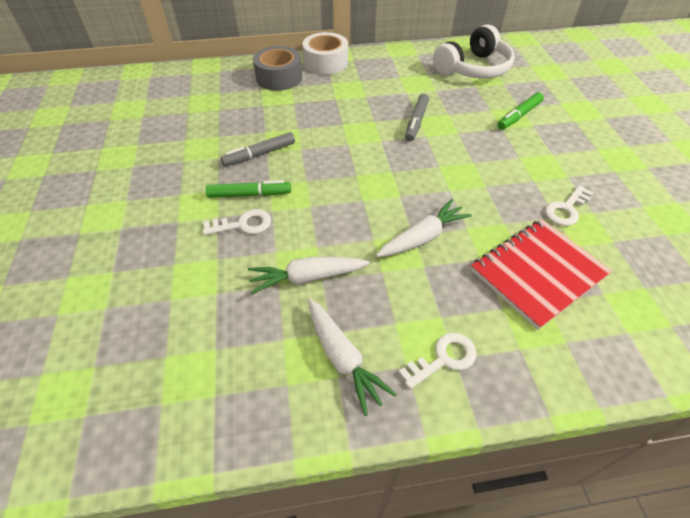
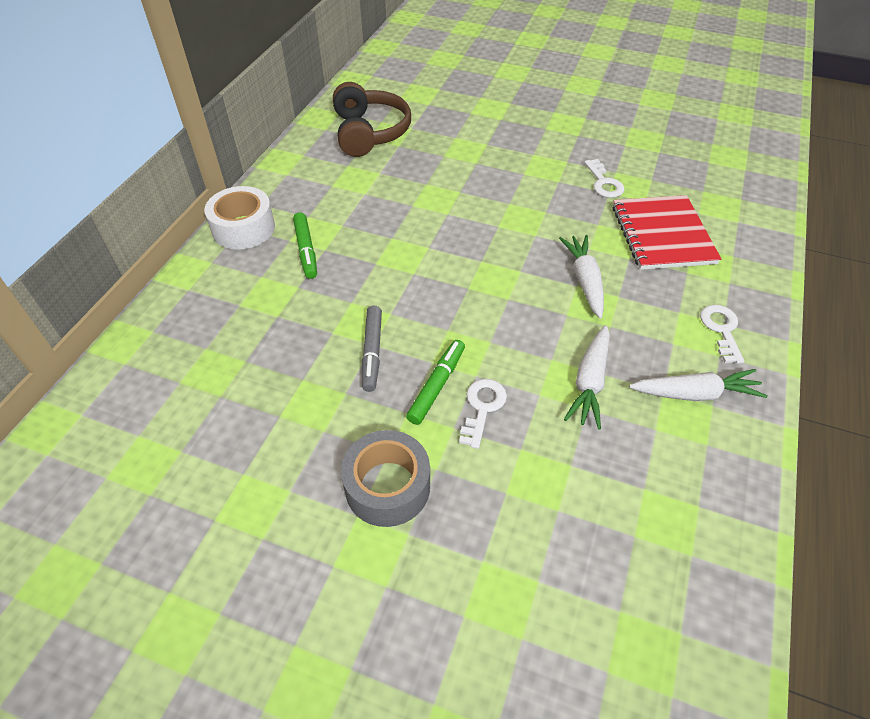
camera: 60 degrees left, 0 degrees up
grey tape [253,46,302,91] -> grey tape moved to [341,430,430,527]
grey marker [405,94,429,142] -> none
white headphones [433,24,514,79] -> brown headphones [333,82,411,157]
green marker [497,92,544,130] -> green marker moved to [293,212,317,279]

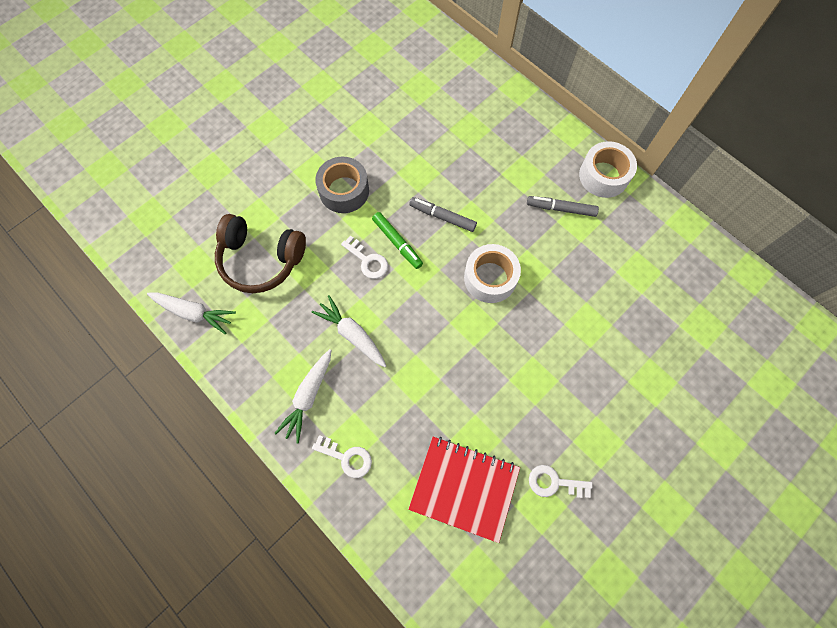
camera: 115 degrees right, 20 degrees up
green marker [293,212,317,279] -> grey marker [527,196,599,217]
brown headphones [333,82,411,157] -> brown headphones moved to [215,214,306,293]
white carrot [559,235,604,318] -> white carrot moved to [147,292,236,334]
none -> white tape [464,244,521,303]

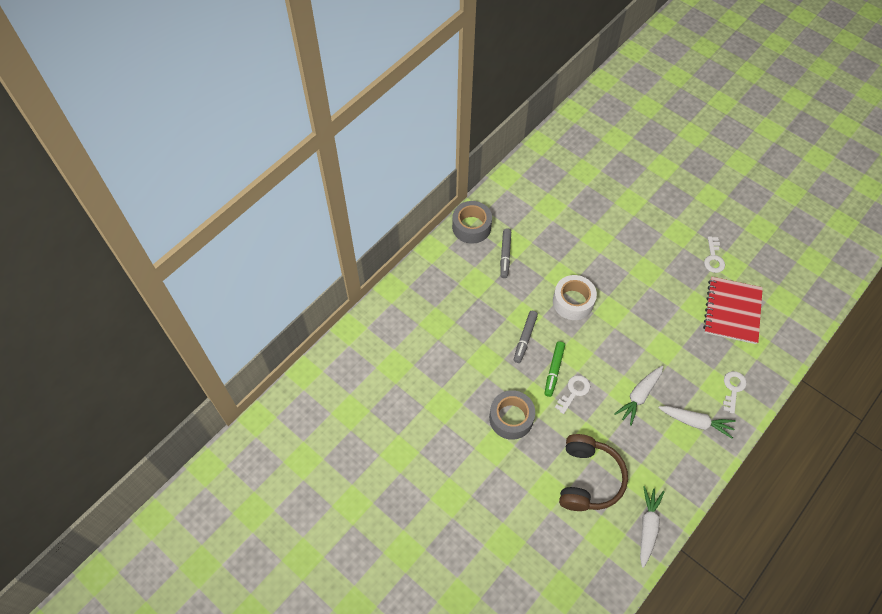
camera: 95 degrees left, 10 degrees down
green marker [372,212,423,269] -> green marker turned 150 degrees clockwise [545,341,565,397]
white tape [579,141,637,198] -> grey tape [452,201,492,244]

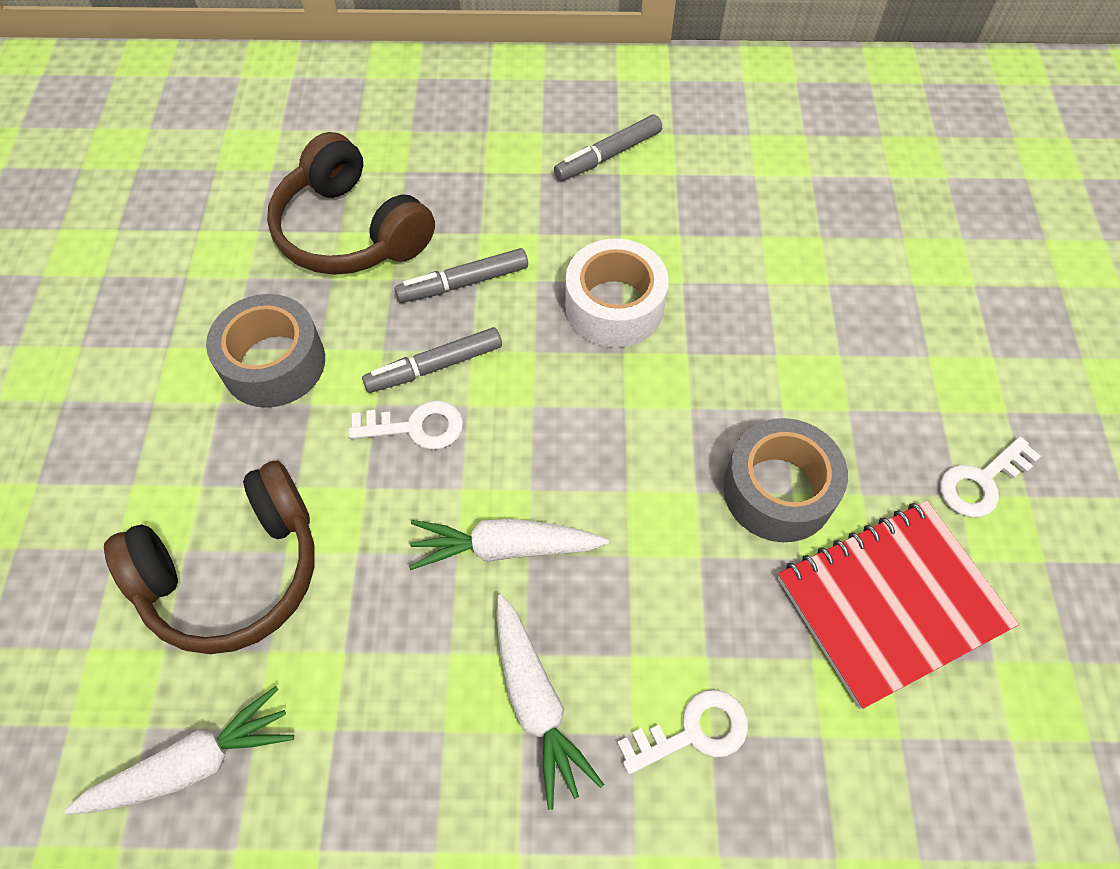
camera: 50 degrees right, 0 degrees up
grey tape [452,201,492,244] -> grey tape moved to [723,418,848,542]
green marker [545,341,565,397] -> grey marker [362,327,502,393]
none -> brown headphones [267,132,435,275]

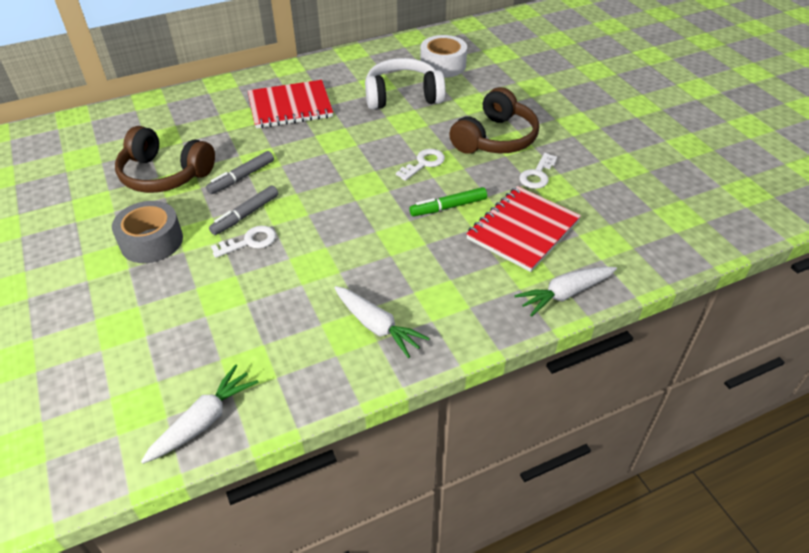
camera: 25 degrees left, 15 degrees down
brown headphones [104,461,315,654] -> brown headphones moved to [449,87,539,154]
white carrot [409,519,609,570] -> white carrot moved to [514,267,617,317]
grey marker [554,115,662,181] -> red notebook [248,80,333,129]
white tape [565,238,669,348] -> white tape moved to [420,35,467,78]
white key [617,690,748,775] -> white key moved to [396,149,445,181]
grey tape [723,418,848,542] -> green marker [409,187,487,216]
none -> white headphones [365,58,445,109]

